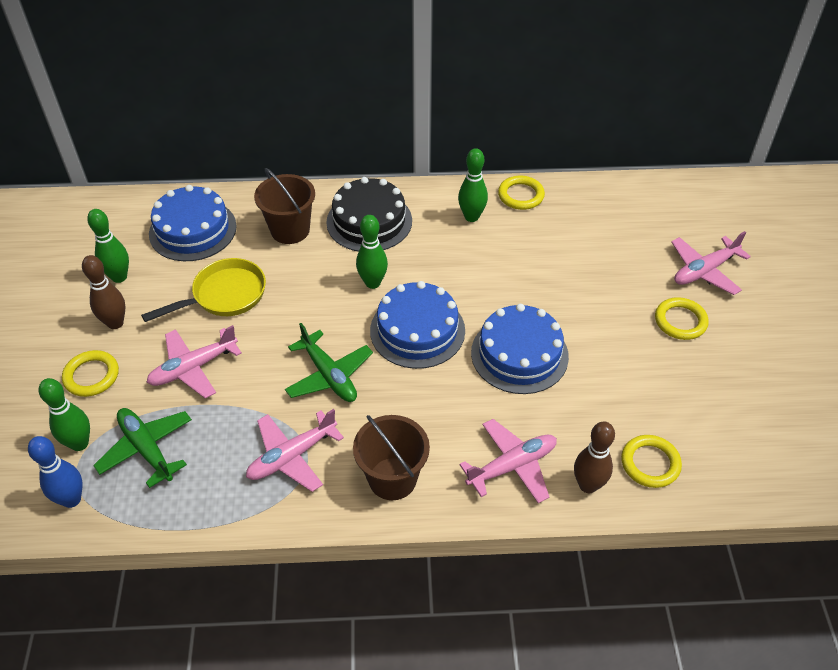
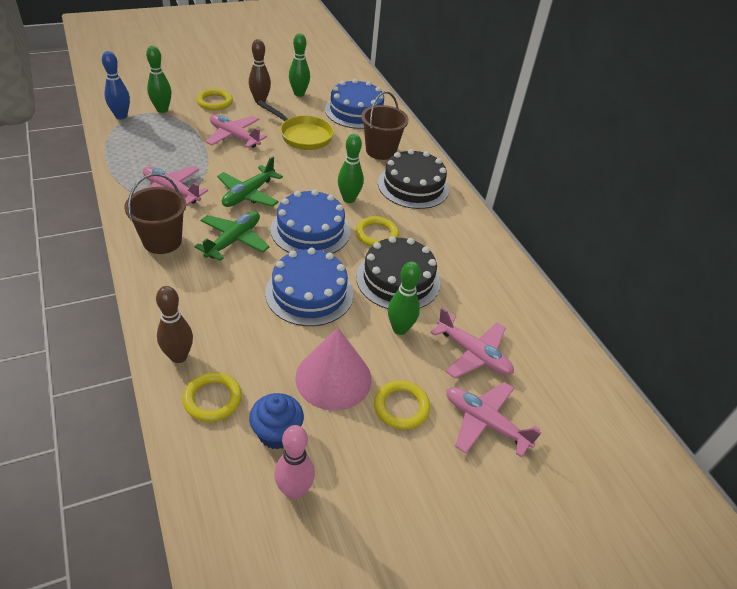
camera: 65 degrees right, 5 degrees down
green plane [93,408,192,488] -> green plane moved to [194,211,269,261]
green bowling pin [458,148,488,222] -> green bowling pin moved to [388,262,421,335]
pink plane [459,419,557,503] -> pink plane moved to [430,308,514,378]
yellow ring [498,176,545,210] -> yellow ring moved to [355,216,399,247]
none -> blue cupcake [249,393,304,449]
none -> pink bowling pin [274,425,315,500]
none -> pink cone [295,328,372,411]
none -> black cake [356,236,440,309]

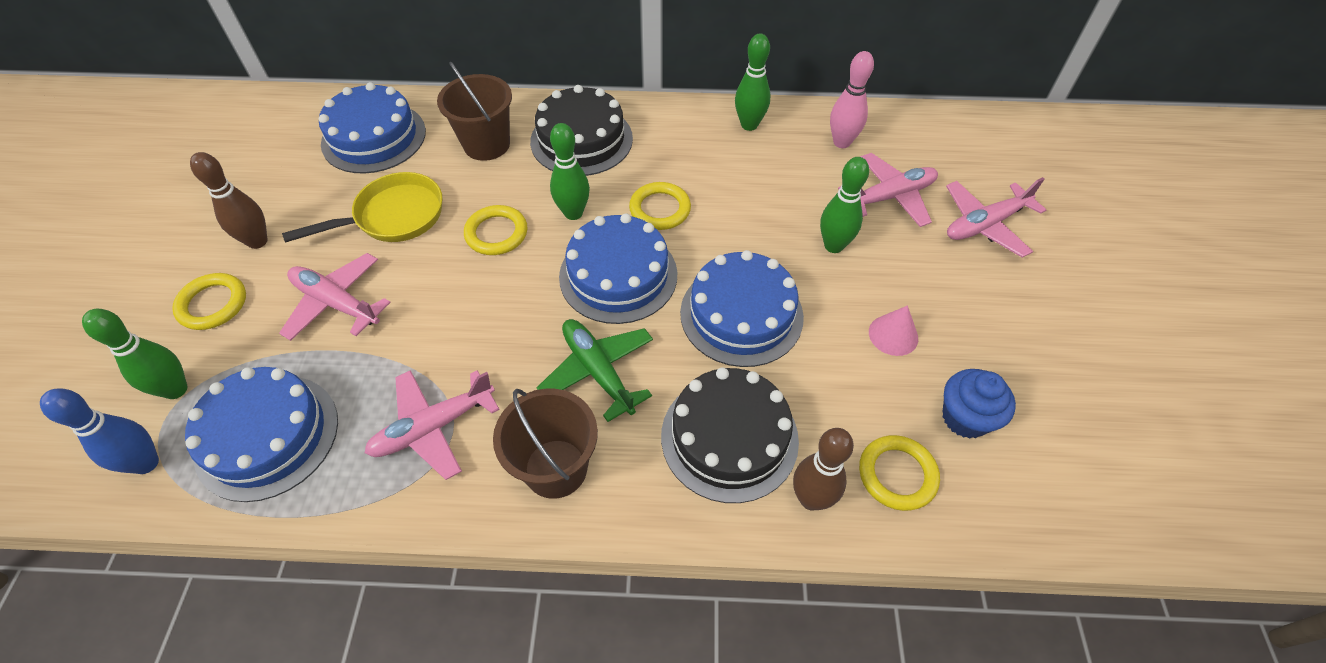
camera: 60 degrees left, 10 degrees up
pink plane [206,114,267,148] -> pink plane turned 60 degrees clockwise [279,253,391,341]
green plane [217,157,283,207] -> none
pink bowling pin [274,425,315,500] -> pink bowling pin moved to [830,51,874,148]
green bowling pin [289,33,310,97] -> green bowling pin moved to [735,34,771,131]
pink cone [295,328,372,411] -> pink cone [869,305,918,356], size x0.51
black cake [356,236,440,309] -> black cake moved to [661,367,799,503]
yellow ring [374,380,430,430] -> yellow ring moved to [464,205,527,255]
none -> blue cake [185,367,338,502]

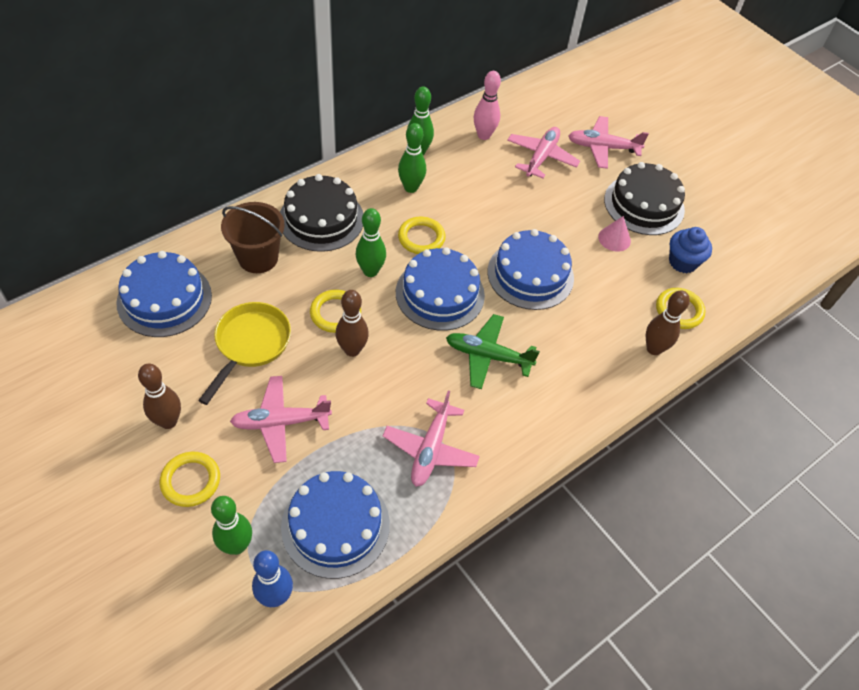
camera: 45 degrees left, 0 degrees up
brown bucket [493,389,598,499] -> none
black cake [661,367,799,503] -> black cake moved to [604,162,685,235]
green bowling pin [820,157,869,253] -> green bowling pin moved to [398,123,426,193]
pink plane [946,177,1046,257] -> pink plane turned 75 degrees clockwise [568,116,649,169]
none -> brown bowling pin [336,290,369,357]

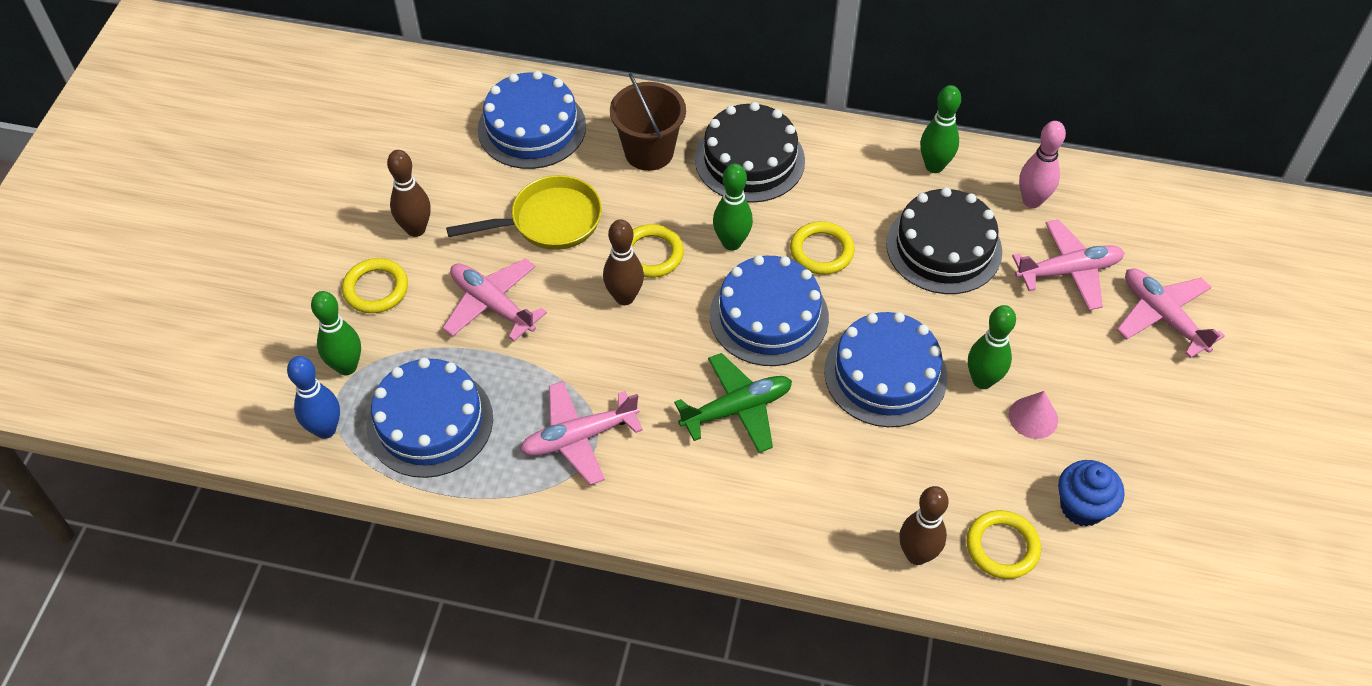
camera: 55 degrees right, 0 degrees up
green bowling pin [398,123,426,193] -> green bowling pin moved to [968,305,1016,389]
green plane [446,314,540,389] -> green plane turned 90 degrees clockwise [674,353,792,453]
black cake [604,162,685,235] -> black cake moved to [886,187,1002,294]

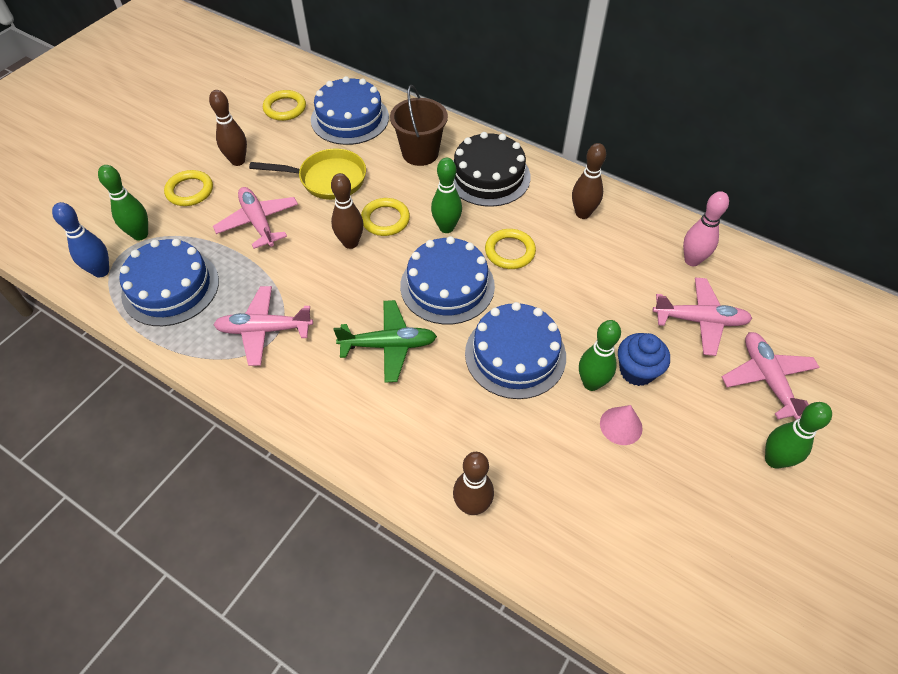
camera: 20 degrees right, 0 degrees up
black cake [886,187,1002,294] -> none
green bowling pin [920,85,961,173] -> green bowling pin moved to [765,402,832,469]
yellow ring [967,510,1041,579] -> yellow ring moved to [263,90,306,121]
blue cupcake [1058,460,1124,527] -> blue cupcake moved to [618,333,670,386]
none -> brown bowling pin [572,143,606,219]

